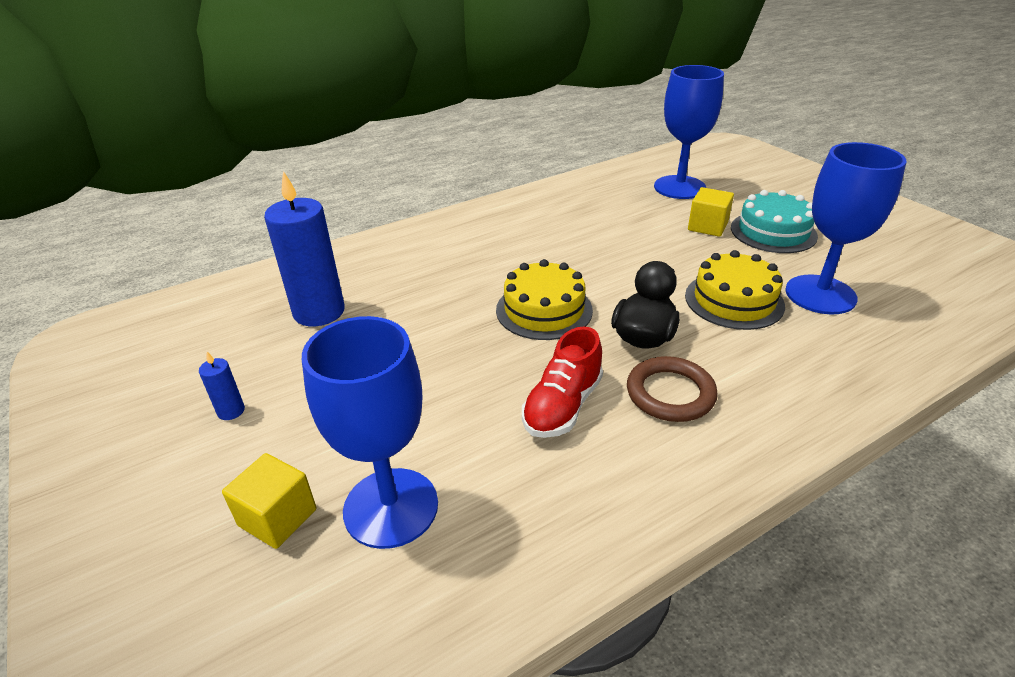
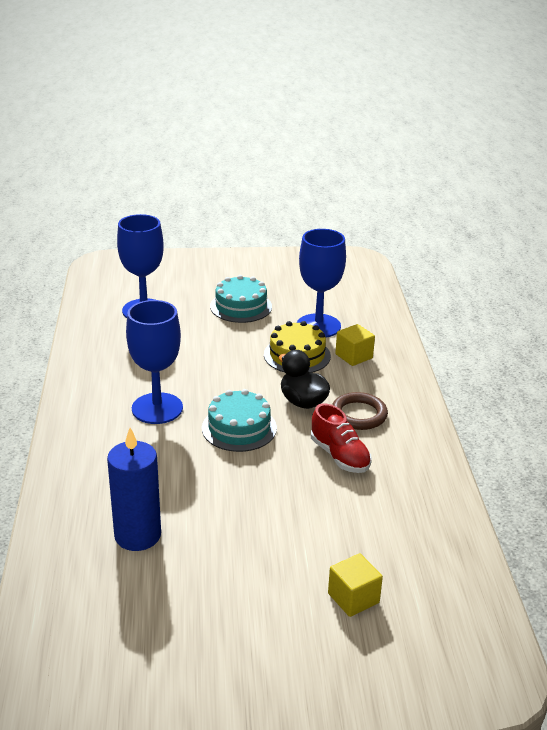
camera: 65 degrees left, 5 degrees down
blue candle [199,352,245,420] -> none
blue goblet [302,316,438,549] -> blue goblet moved to [126,300,183,424]
yellow cake [496,259,593,340] -> turquoise cake [202,389,277,452]
yellow cube [688,187,734,237] -> yellow cube moved to [335,324,375,366]

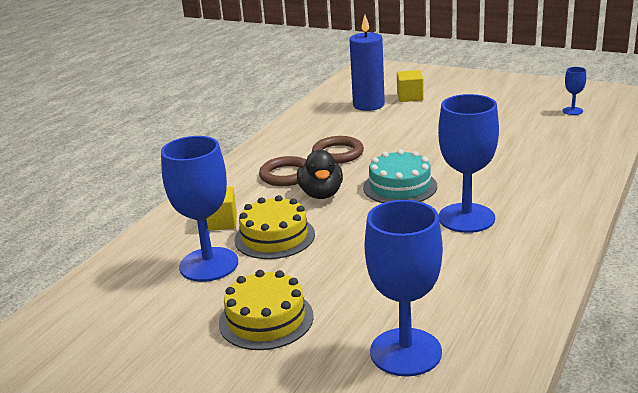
camera: 145 degrees left, 5 degrees down
blue candle [107,428,161,551] -> blue candle moved to [350,15,385,111]
turquoise cake [210,275,272,323] -> yellow cake [219,270,314,350]
red shoe [311,403,372,473] -> brown ring [312,136,364,164]
none -> blue goblet [562,67,586,115]

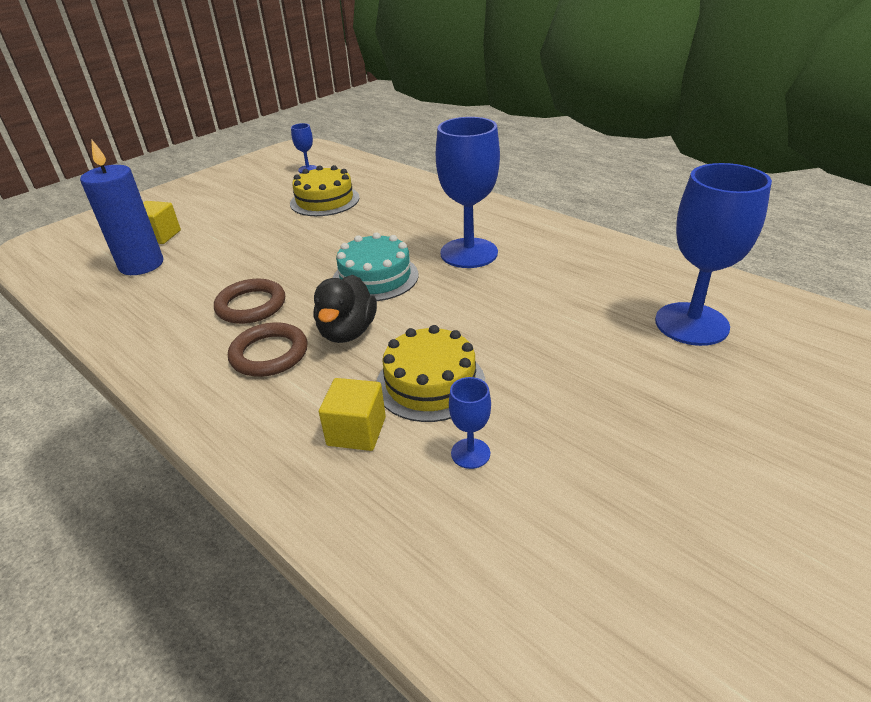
camera: 75 degrees left, 10 degrees up
blue goblet [161,136,238,282] -> blue goblet [449,377,491,469], size x0.45
yellow cake [219,270,314,350] -> yellow cake moved to [290,165,360,216]
black duck [297,150,343,199] -> black duck turned 90 degrees clockwise [314,275,377,343]

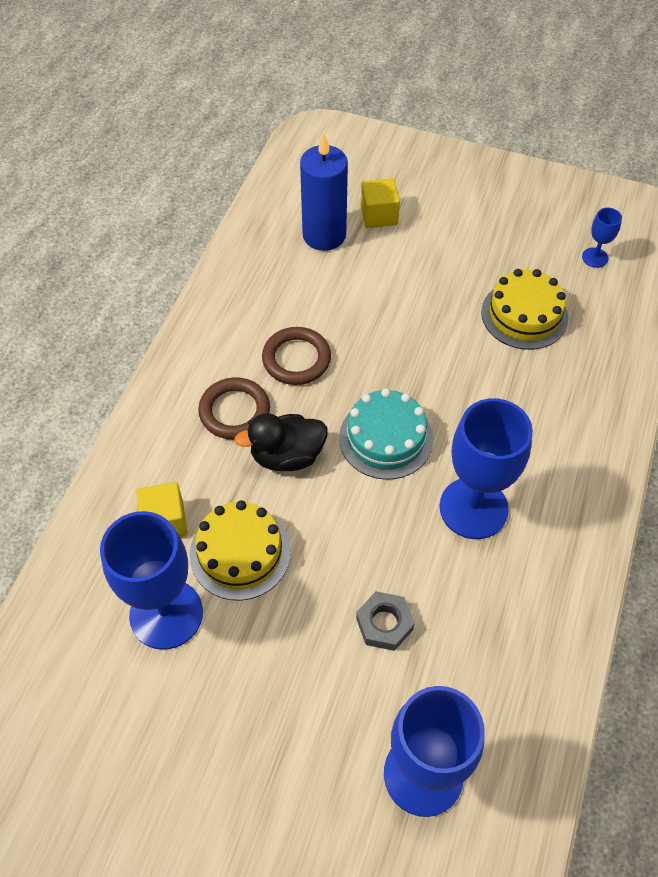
camera: 65 degrees right, 20 degrees up
blue goblet [449,377,491,469] -> blue goblet [100,511,203,650], size x2.22
none -> grey nut [356,591,415,651]

